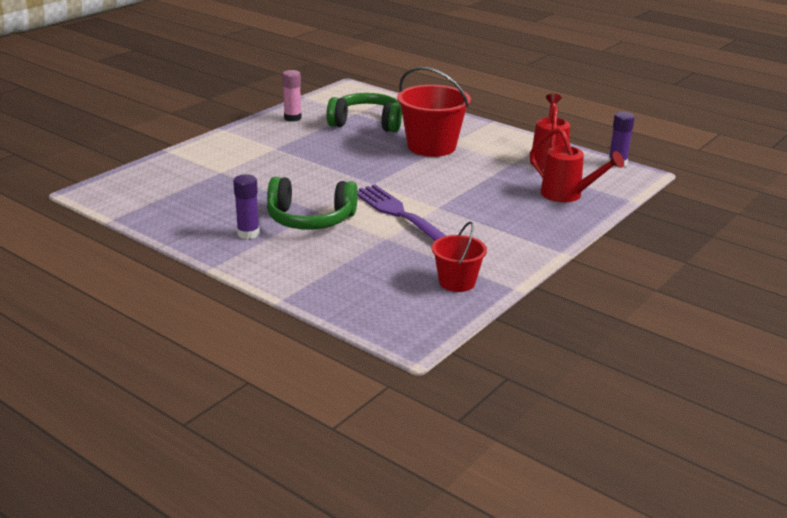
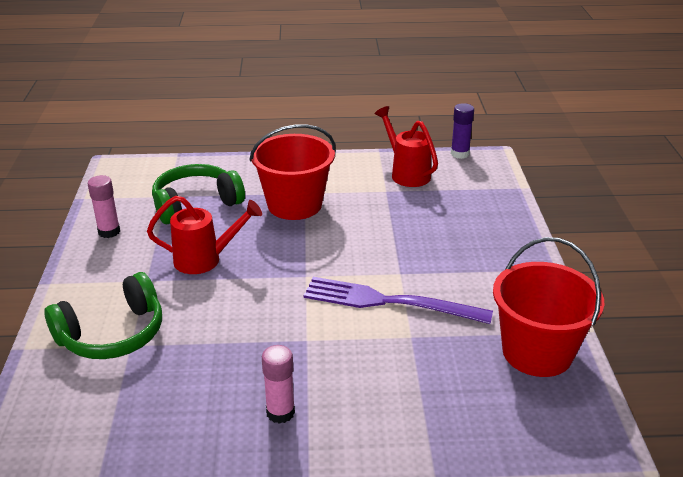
camera: 40 degrees left, 5 degrees up
purple glue stick [233,174,260,239] -> pink glue stick [262,345,295,424]
green headphones [267,177,358,230] -> green headphones moved to [44,272,162,359]
red bucket [432,222,487,292] -> red bucket [493,237,605,377], size x1.72
red watering can [530,128,624,202] -> red watering can moved to [147,196,262,274]

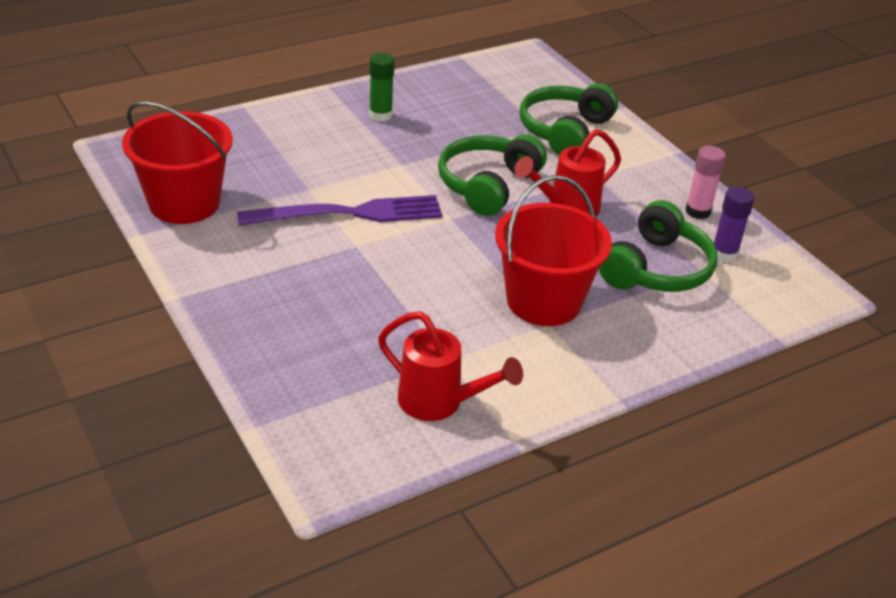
camera: 150 degrees right, 5 degrees up
pink glue stick [262,345,295,424] -> green glue stick [369,52,395,122]
purple glue stick [451,103,474,159] -> purple glue stick moved to [714,187,754,263]
none -> green headphones [438,134,547,216]

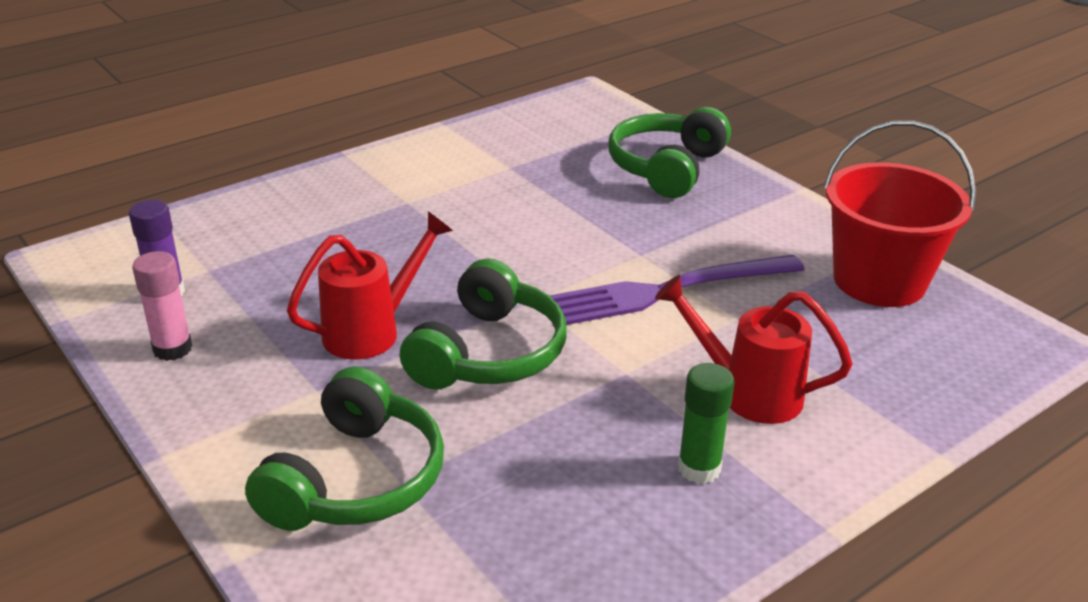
camera: 175 degrees right, 5 degrees down
red watering can [378,311,523,421] -> red watering can moved to [655,275,853,424]
red bucket [495,175,612,326] -> none
green headphones [599,200,718,292] -> green headphones moved to [608,107,731,198]

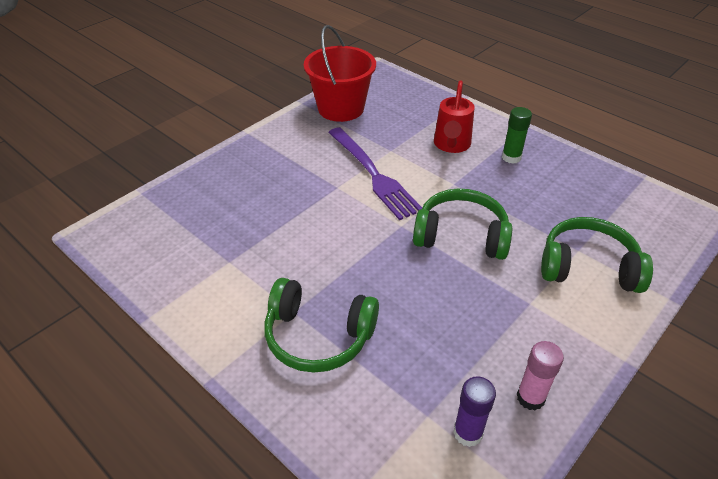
camera: 100 degrees left, 10 degrees up
red watering can [287,211,453,360] -> none
green headphones [608,107,731,198] -> green headphones moved to [264,278,379,373]

